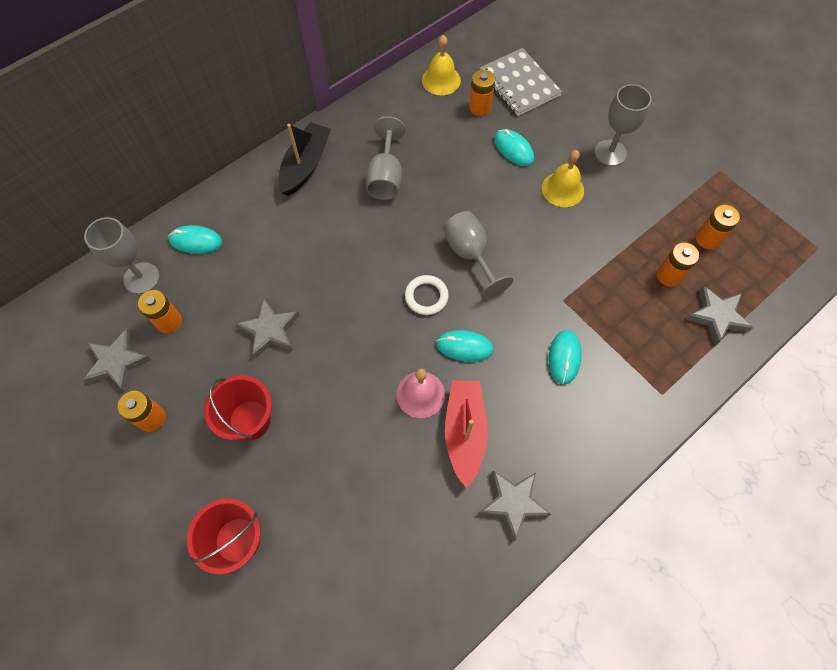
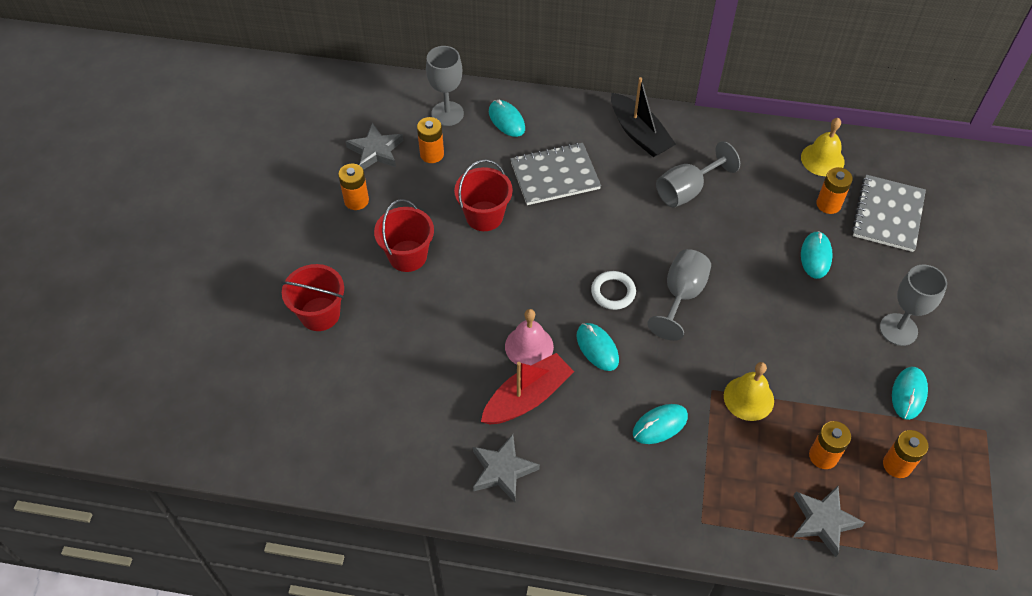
camera: 50 degrees right, 10 degrees down
grey star [236,298,300,359] -> red bucket [454,159,513,231]
black boat [278,122,331,196] -> black boat turned 75 degrees clockwise [611,77,676,157]
yellow bell [542,150,584,207] -> yellow bell moved to [724,362,774,421]
none -> grey notebook [510,142,601,205]
none -> turquoise mouse [892,366,928,420]

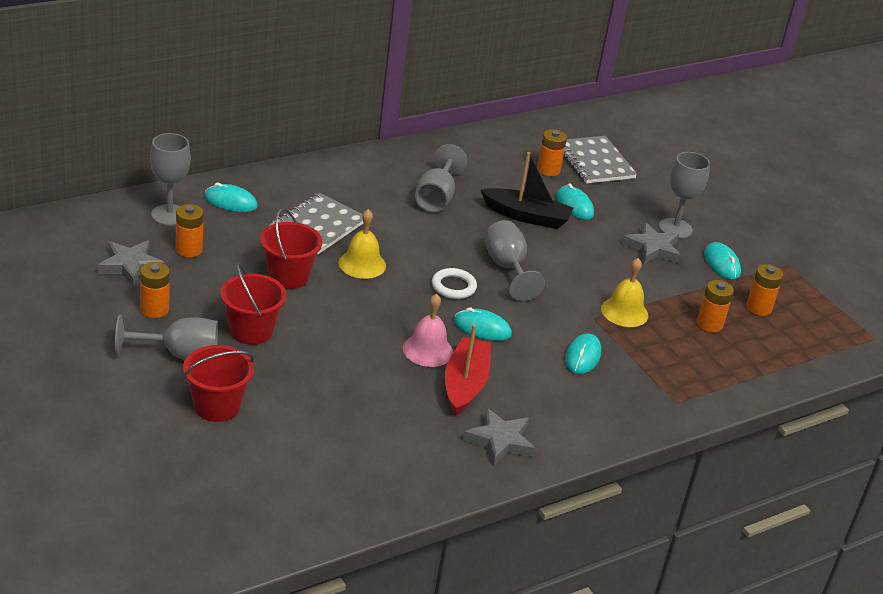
camera: 45 degrees left, 20 degrees down
black boat [611,77,676,157] -> black boat moved to [480,152,573,229]
grey star [793,486,865,557] -> grey star moved to [622,223,680,264]
yellow bell [801,118,845,176] -> yellow bell moved to [339,209,386,279]
none -> grey goblet [115,314,218,360]

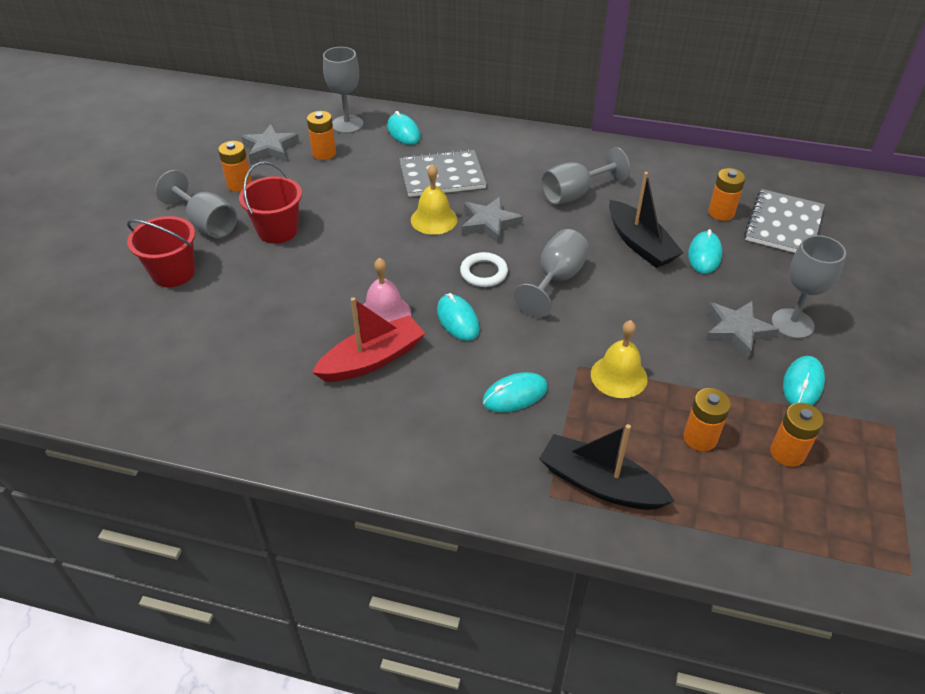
camera: 50 degrees right, 10 degrees up
red bucket [260,208,322,289] -> none
grey star [463,408,536,466] -> grey star moved to [462,197,523,244]
none -> black boat [539,424,674,510]

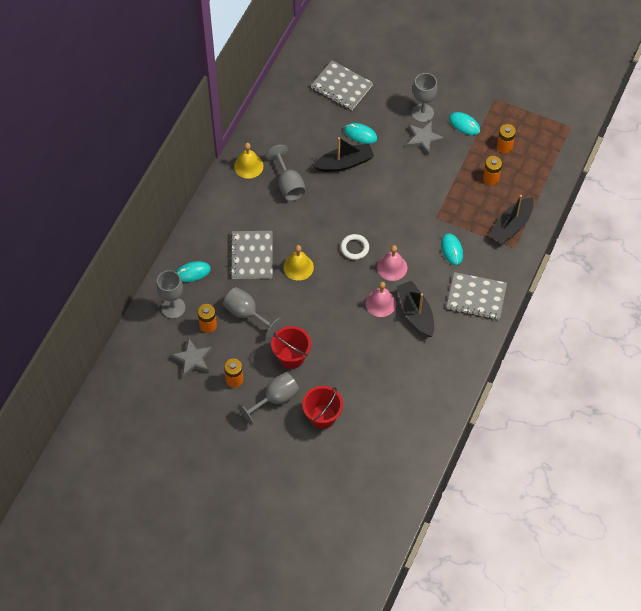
camera: 80 degrees left, 15 degrees up
red boat [312,297,425,382] -> black boat [396,281,434,337]
turquoise mouse [437,293,480,341] -> pink bell [377,245,407,281]
grey star [462,197,523,244] -> none
grey goblet [514,229,589,318] -> grey goblet moved to [223,287,282,339]
yellow bell [591,320,648,398] -> yellow bell moved to [234,143,263,179]
orange battery [708,168,745,221] -> none
none -> grey notebook [447,272,507,319]

